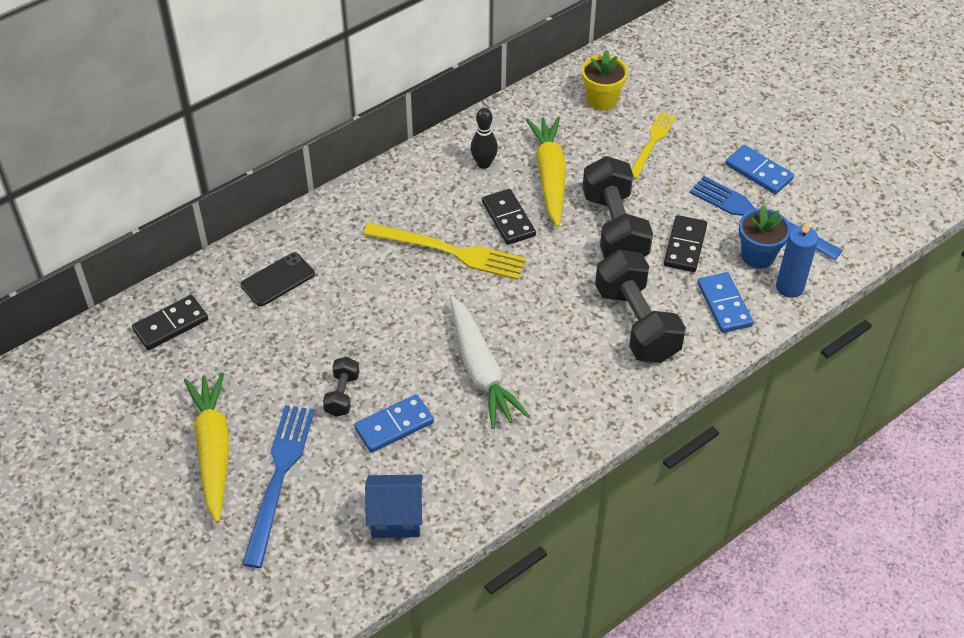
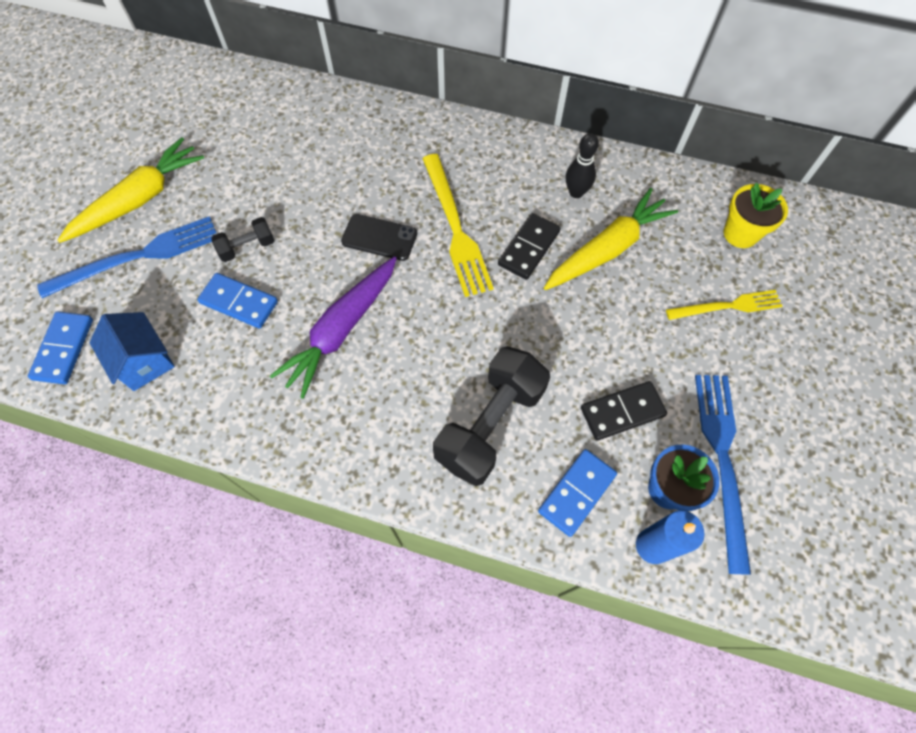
camera: 55 degrees right, 15 degrees up
black domino [132,295,208,350] -> none
black phone [241,252,315,306] -> black phone moved to [341,214,417,261]
white carrot [450,296,530,429] -> purple carrot [270,257,397,399]
black dumbbell [582,156,653,258] -> none
blue domino [726,145,794,194] -> blue domino moved to [28,311,93,385]

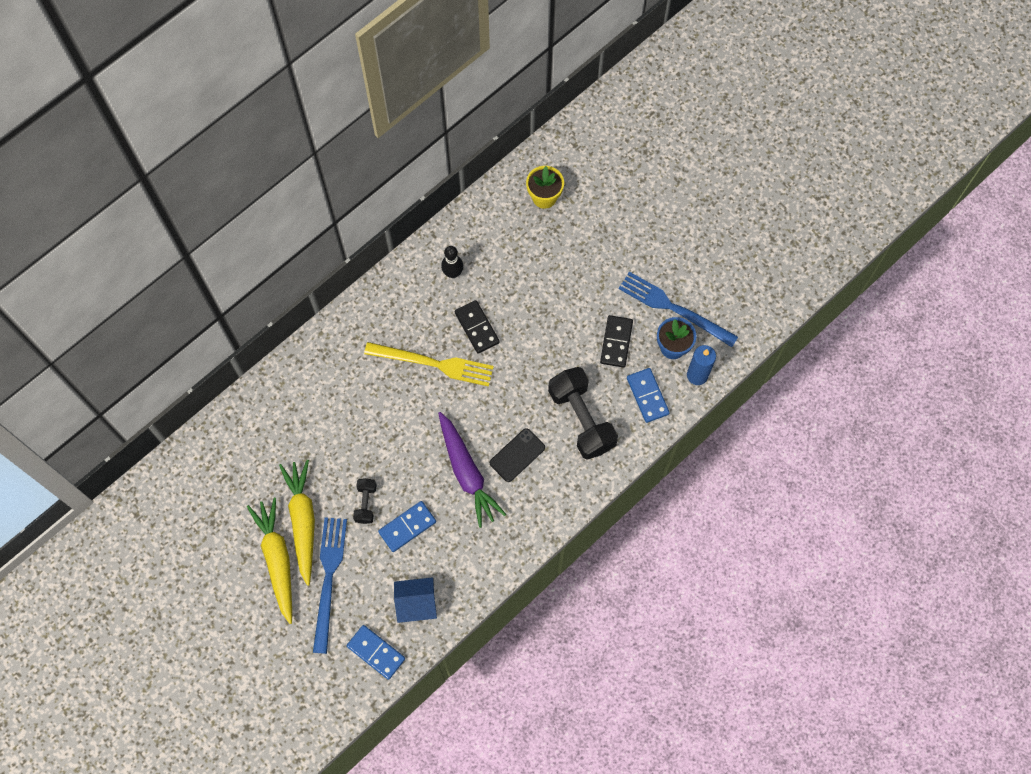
camera: 60 degrees left, 5 degrees up
black phone [341,214,417,261] -> black phone moved to [489,428,545,482]
yellow carrot [544,188,678,290] -> yellow carrot moved to [279,460,315,586]
yellow fork [666,290,782,320] -> none

